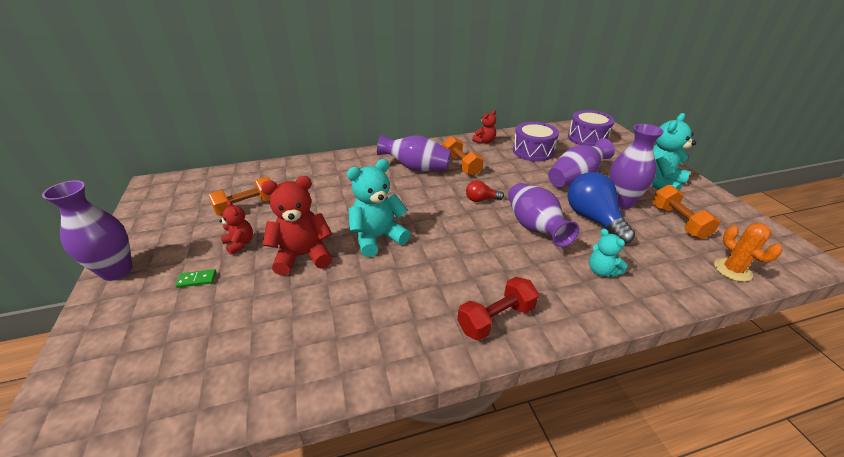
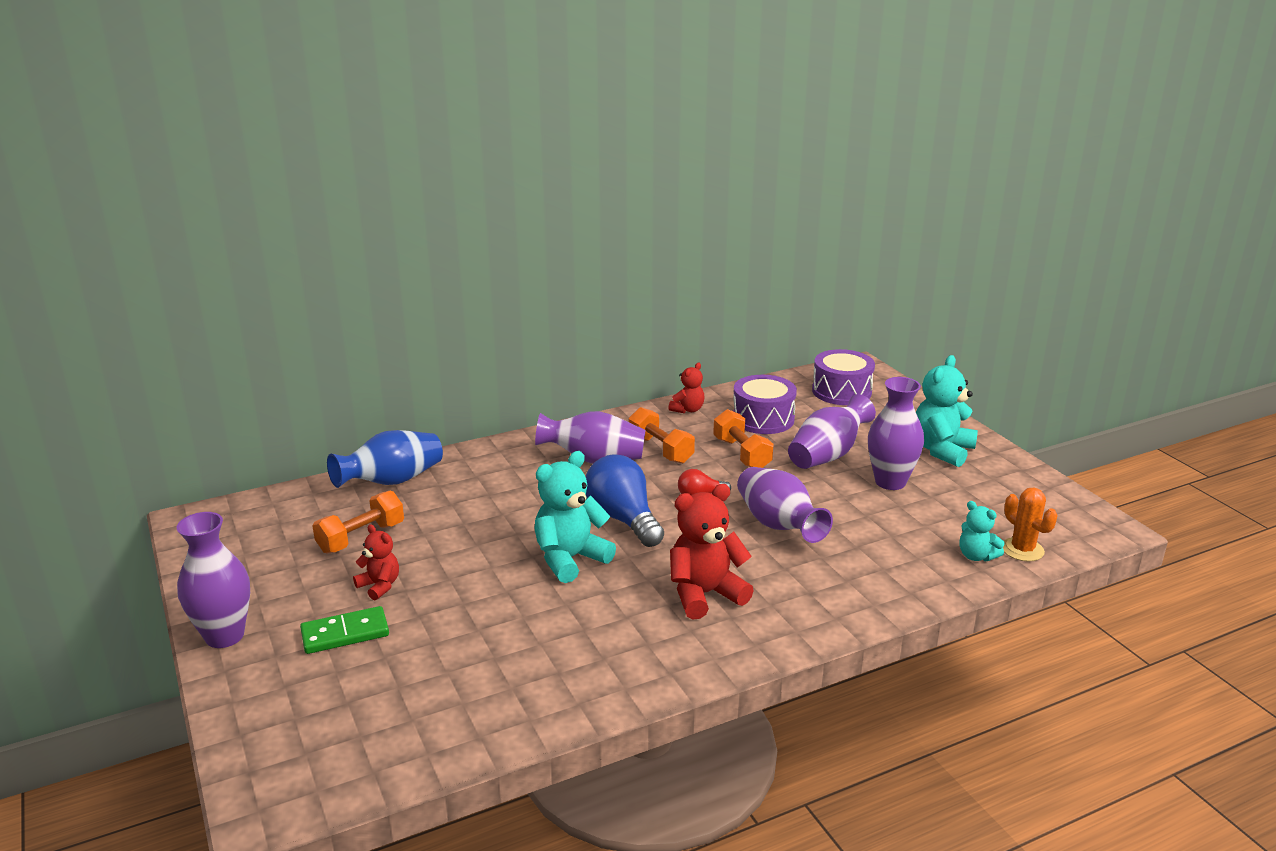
camera: 10 degrees left, 10 degrees down
green domino [175,269,216,288] -> green domino [300,606,389,654], size x1.77
red teddy bear [261,176,332,275] -> red teddy bear moved to [670,484,754,619]
red dumbbell [458,277,539,341] -> none
blue light bulb [568,172,635,244] -> blue light bulb moved to [585,455,664,547]
turquoise teddy bear [589,229,628,277] -> turquoise teddy bear moved to [960,501,1005,562]
orange dumbbell [652,185,720,239] -> orange dumbbell moved to [713,409,774,468]
none -> blue vase [327,430,443,488]

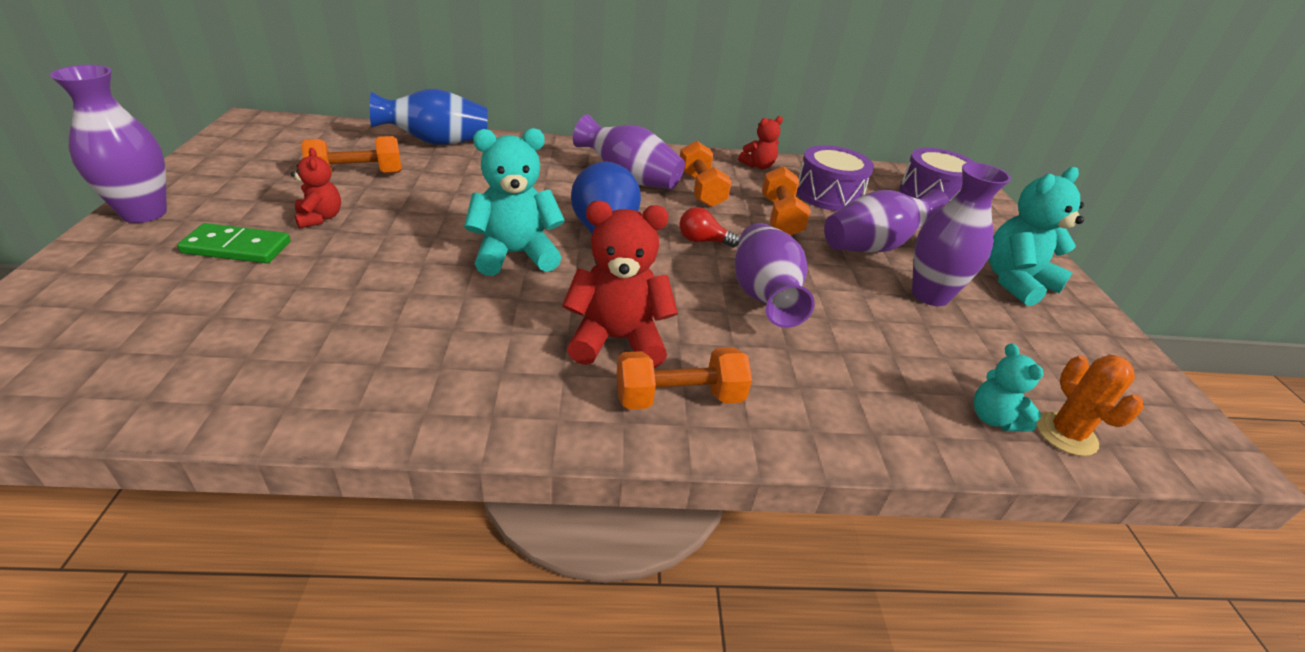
camera: 20 degrees right, 10 degrees up
none -> orange dumbbell [617,347,752,410]

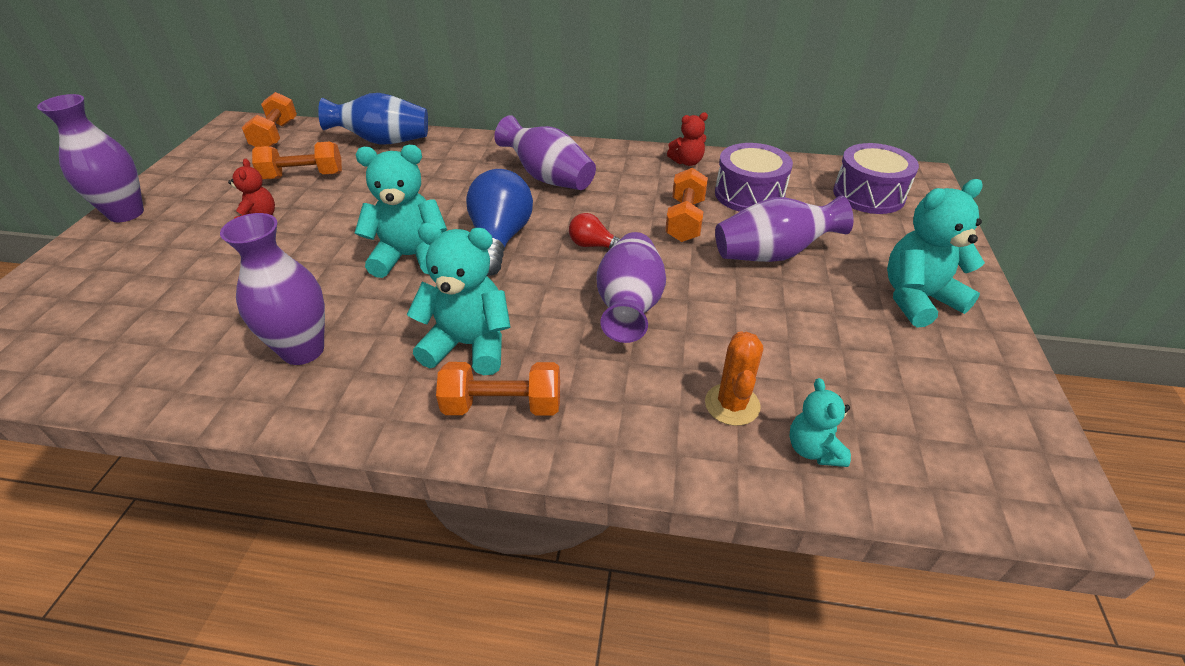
camera: 15 degrees right, 5 degrees up
green domino [177,223,291,263] -> none
red teddy bear [562,201,678,368] -> turquoise teddy bear [407,223,511,375]
orange dumbbell [680,141,732,207] -> orange dumbbell moved to [242,92,297,147]
purple vase [912,162,1011,306] -> purple vase moved to [220,213,325,365]
orange cactus [1037,355,1144,456] -> orange cactus moved to [705,331,763,426]

